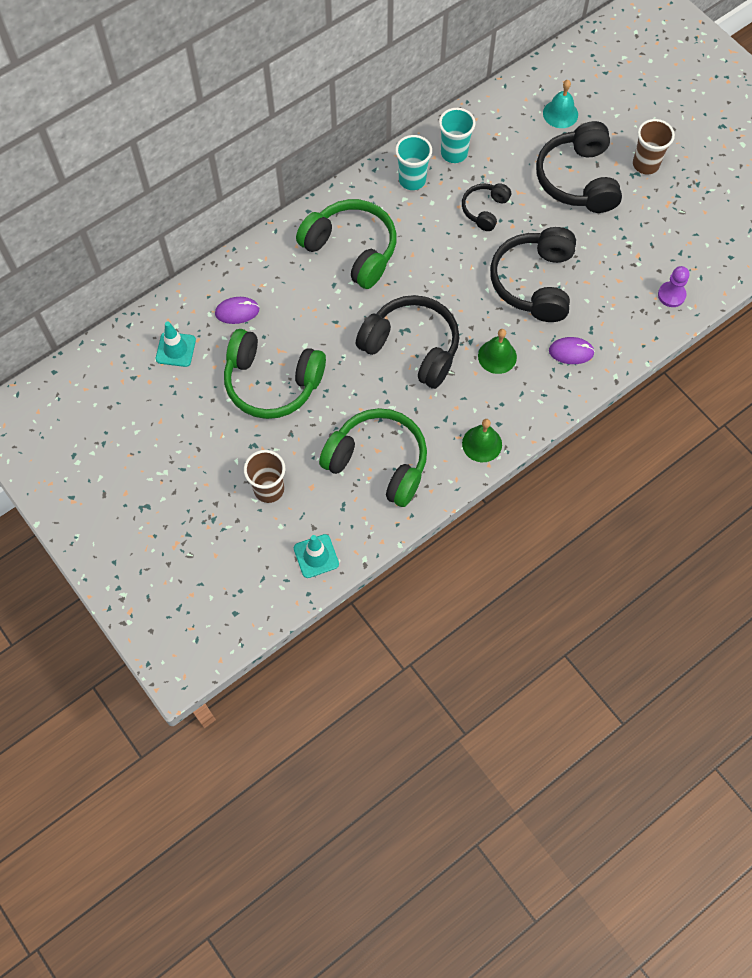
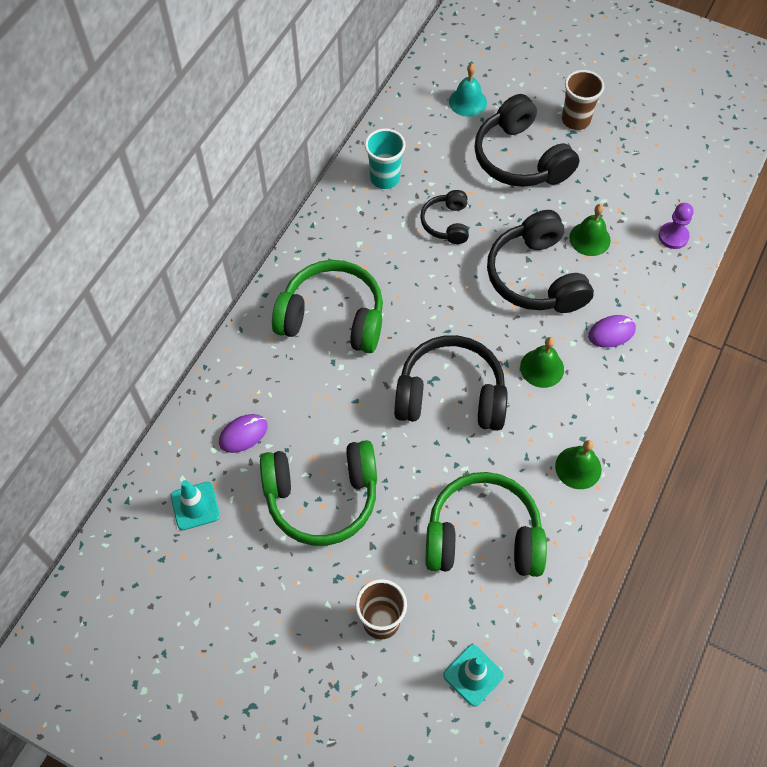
camera: 25 degrees left, 5 degrees down
turquoise cup [395,135,432,190] -> none
none -> green bell [569,204,611,256]

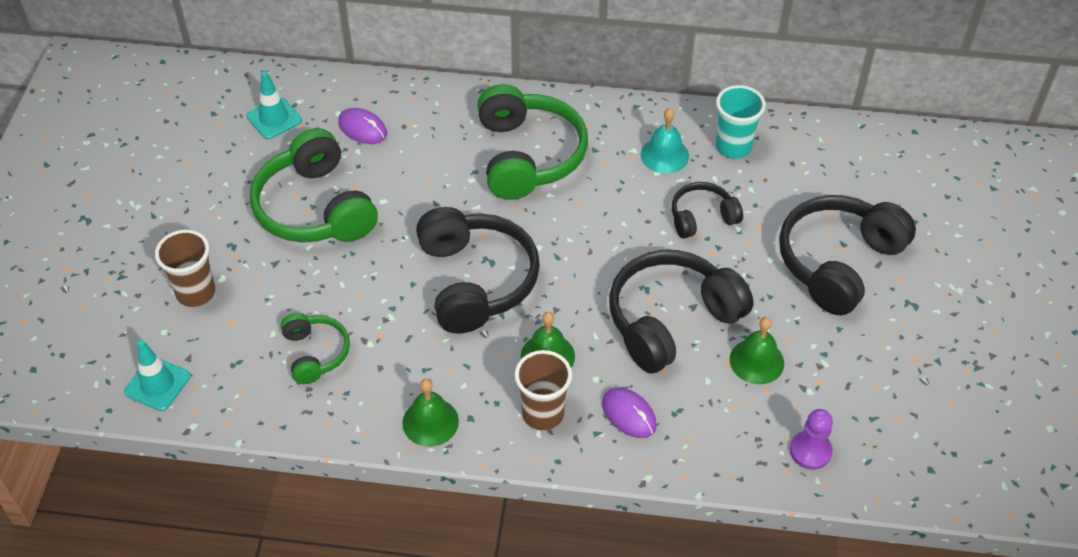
camera: 70 degrees right, 10 degrees down
green headphones [425,472,547,577] -> green headphones [281,313,350,384], size x0.54
turquoise bell [449,64,487,117] -> turquoise bell moved to [641,108,689,174]
brown cup [562,70,605,130] -> brown cup moved to [515,350,572,430]

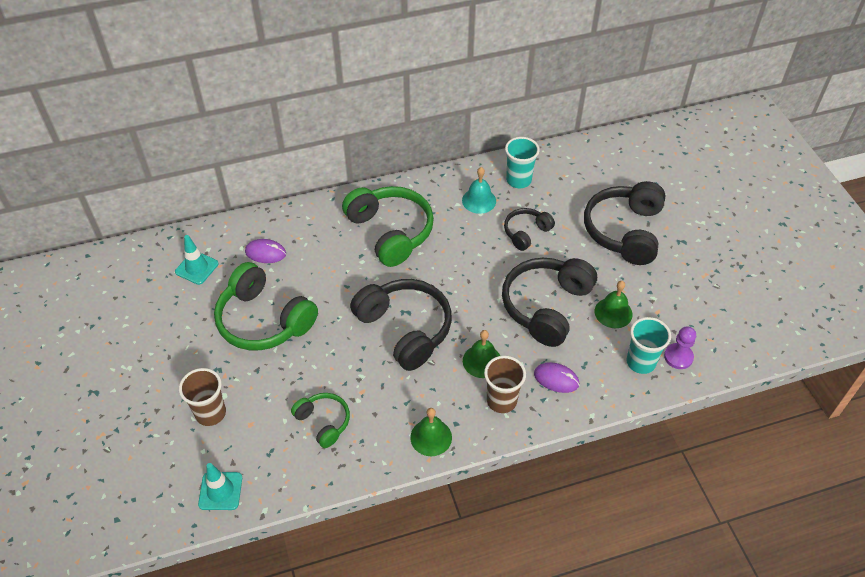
camera: 25 degrees left, 0 degrees up
none -> turquoise cup [626,317,671,374]

